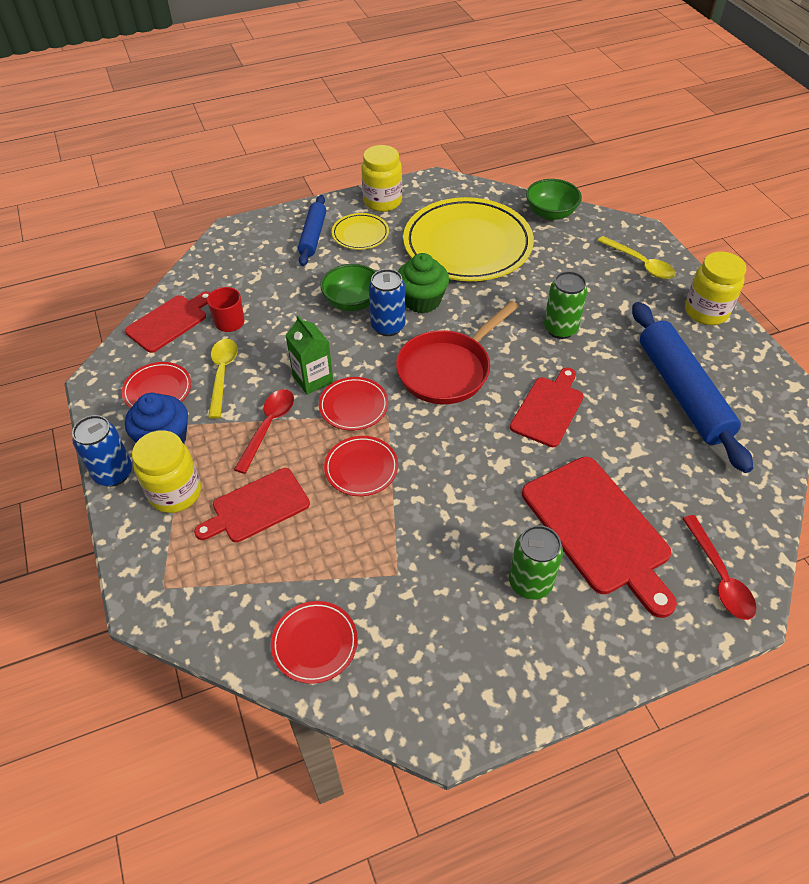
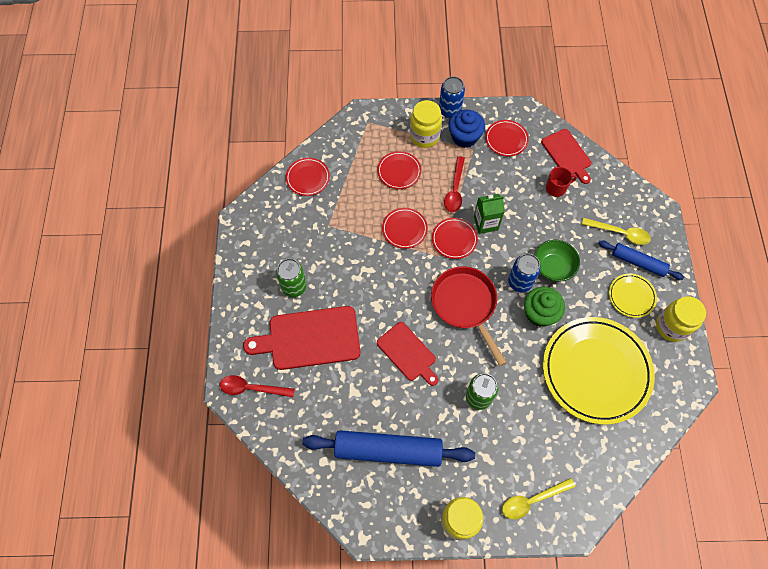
camera: 110 degrees right, 15 degrees up
red cutting board [194,468,310,542] -> red plate [377,151,421,189]
yellow spoon [208,339,238,419] -> yellow spoon moved to [582,218,651,245]
red spoon [234,389,294,474] -> red spoon turned 60 degrees clockwise [444,156,465,212]
green bowl [526,179,582,220] -> none

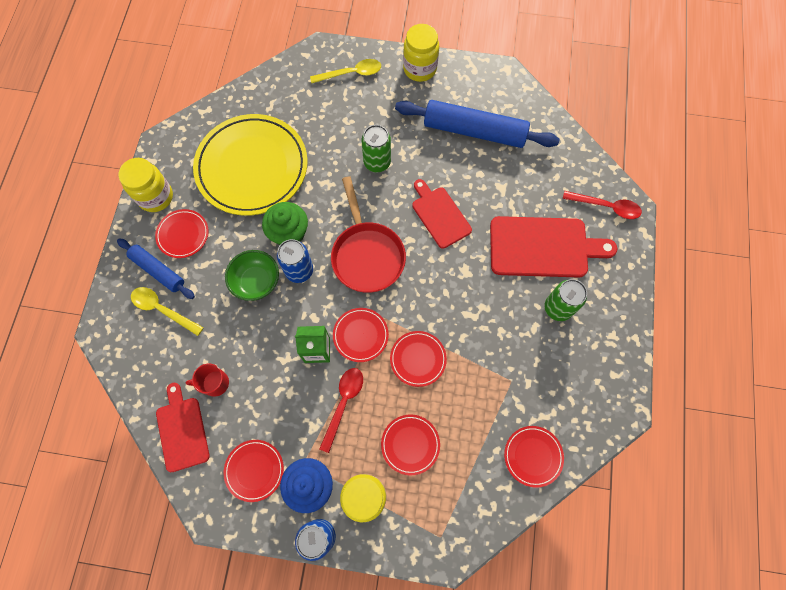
camera: 170 degrees left, 5 degrees up
yellow plate [609,274,657,318] -> red plate [155,209,209,258]

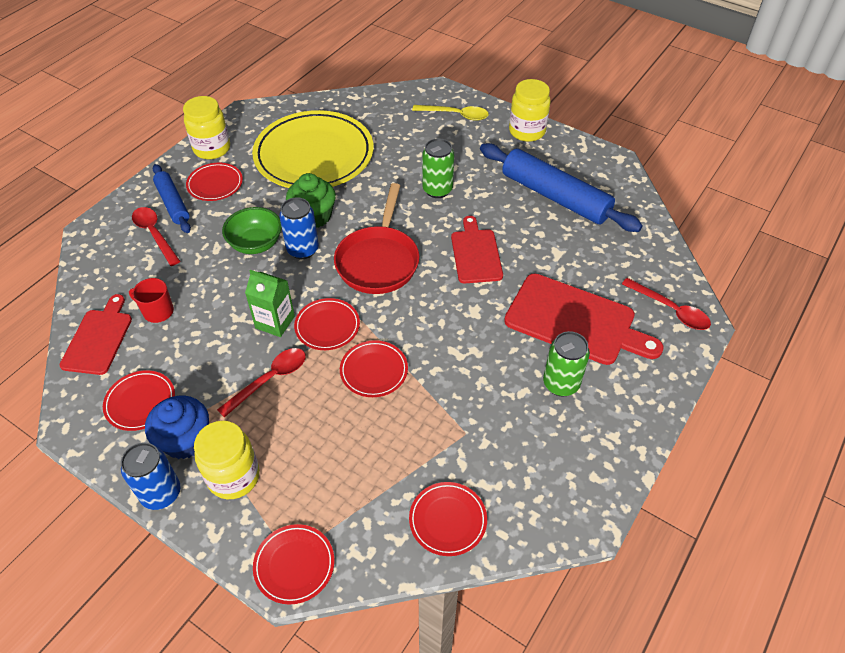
camera: 25 degrees right, 20 degrees down
yellow spoon [131,287,204,336] -> red spoon [132,207,180,266]
red plate [381,414,440,475] -> red plate moved to [253,524,334,605]

